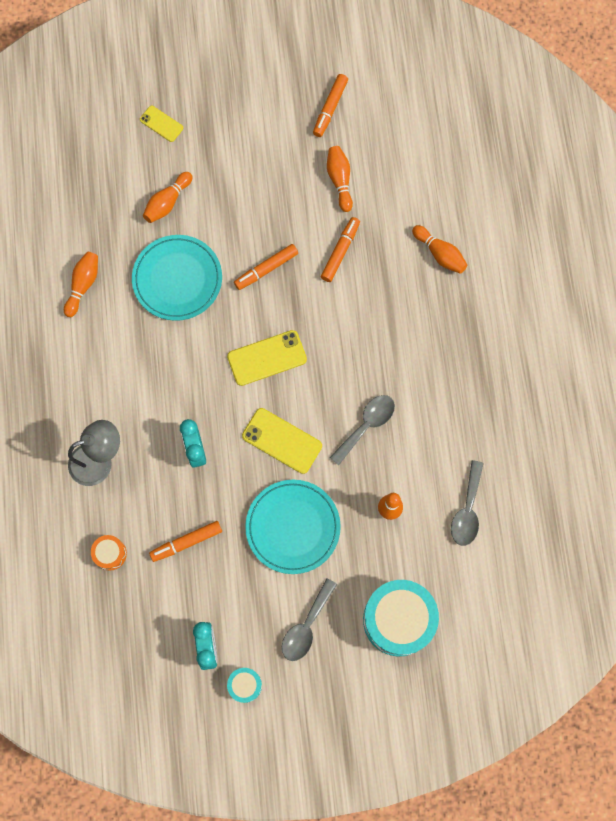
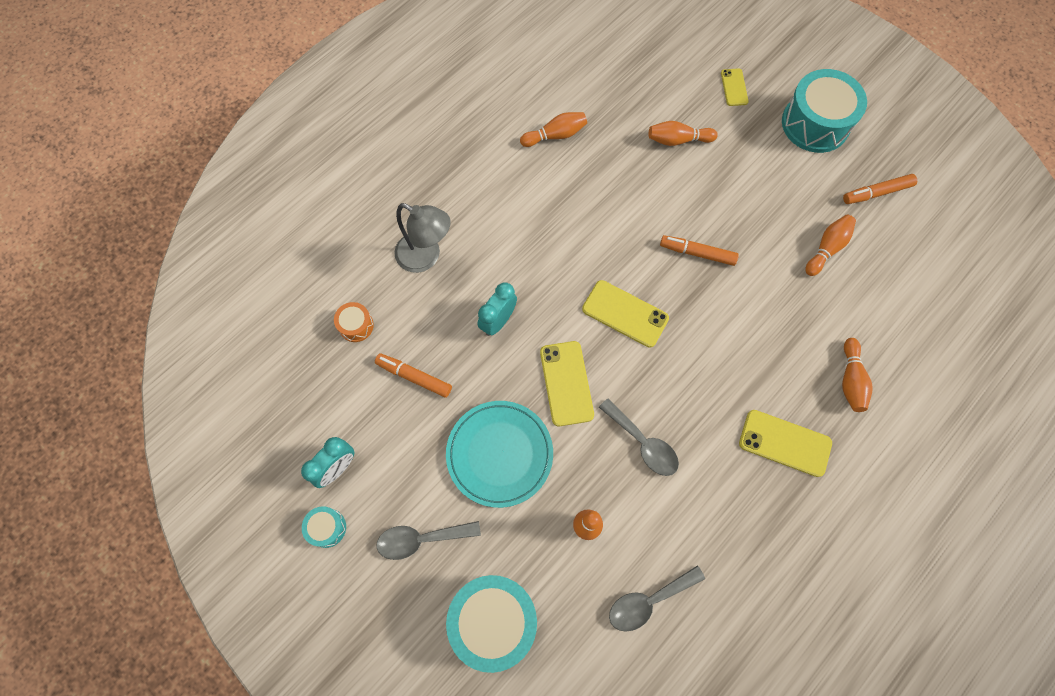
camera: 50 degrees right, 5 degrees down
turquoise plate [132,235,222,321] -> none
orange marker [321,217,360,282] -> none
grey spoon [330,395,395,466] -> grey spoon turned 45 degrees clockwise [599,399,679,476]
none -> yellow phone [739,410,832,477]
none -> turquoise drum [782,69,867,153]

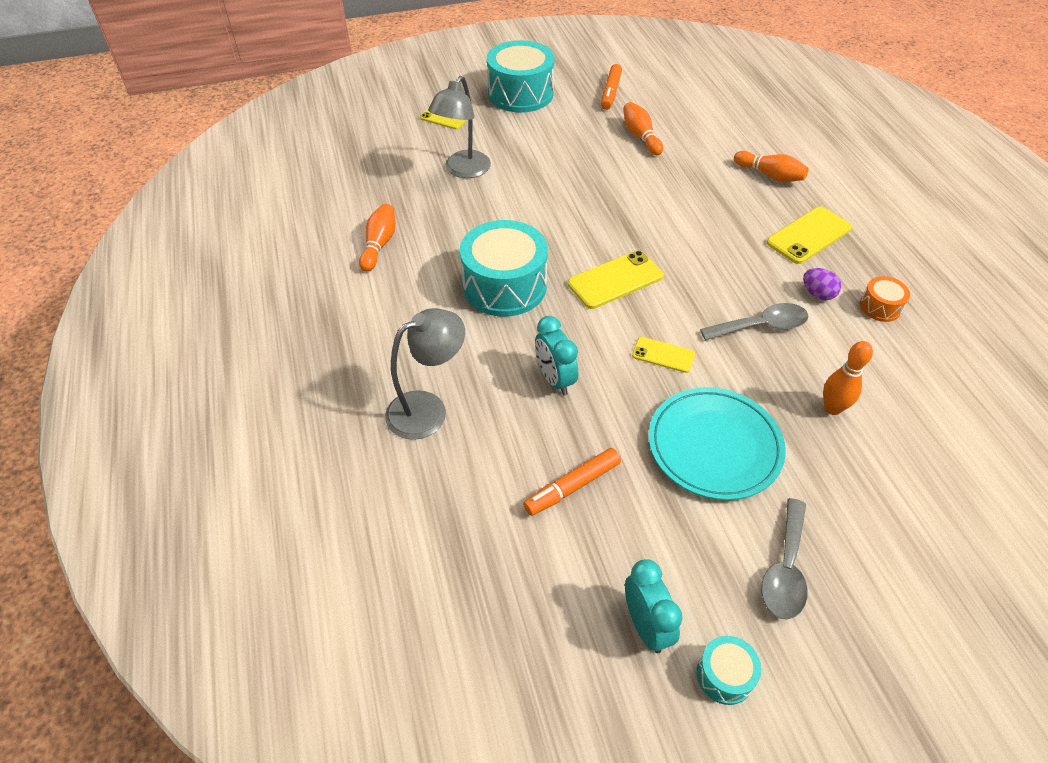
camera: 60 degrees left, 20 degrees down
orange drum [334,302,374,342] -> orange drum moved to [860,276,910,322]
turquoise drum [446,575,537,673] -> turquoise drum moved to [460,220,548,317]
yellow phone [540,341,594,426] -> yellow phone [632,337,695,373], size x0.59
grey spoon [609,565,705,632] -> none
orange bowling pin [649,121,718,146] -> grey lamp [428,76,491,178]
orange marker [660,235,739,266] -> none
none -> purple egg [803,268,841,300]

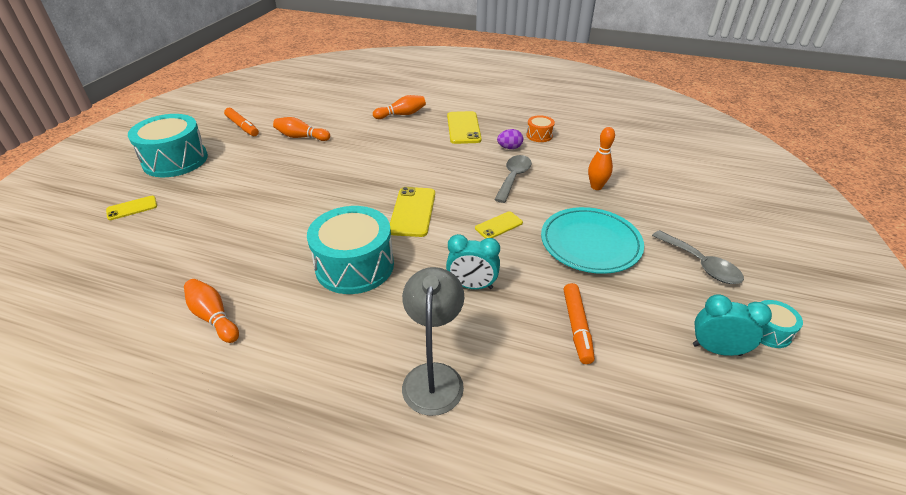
camera: 55 degrees left, 10 degrees down
grey lamp [428,76,491,178] -> none

